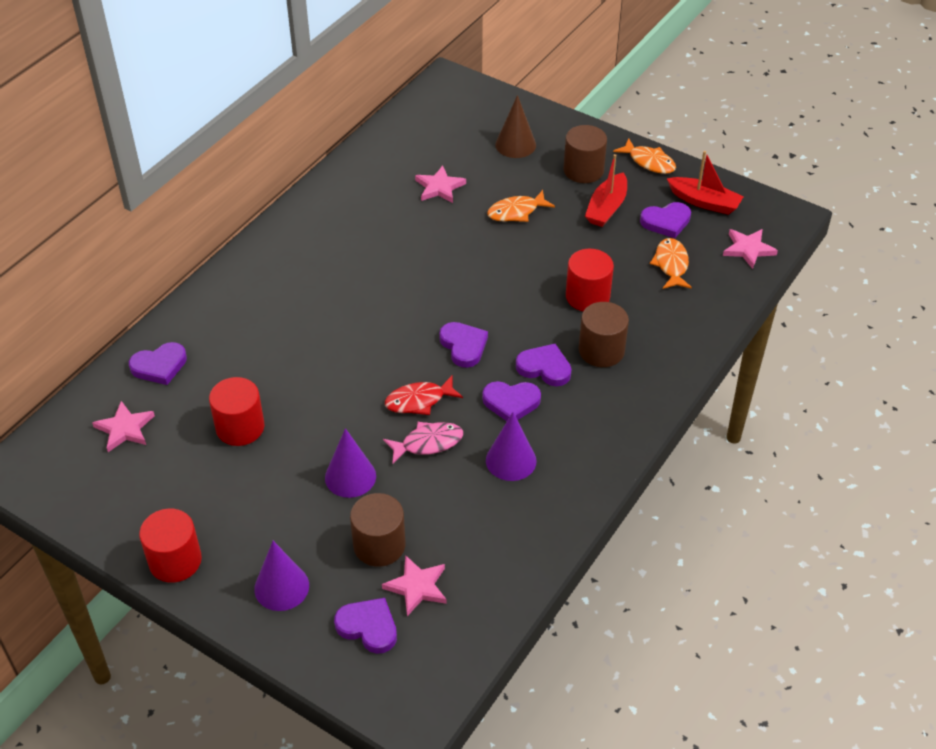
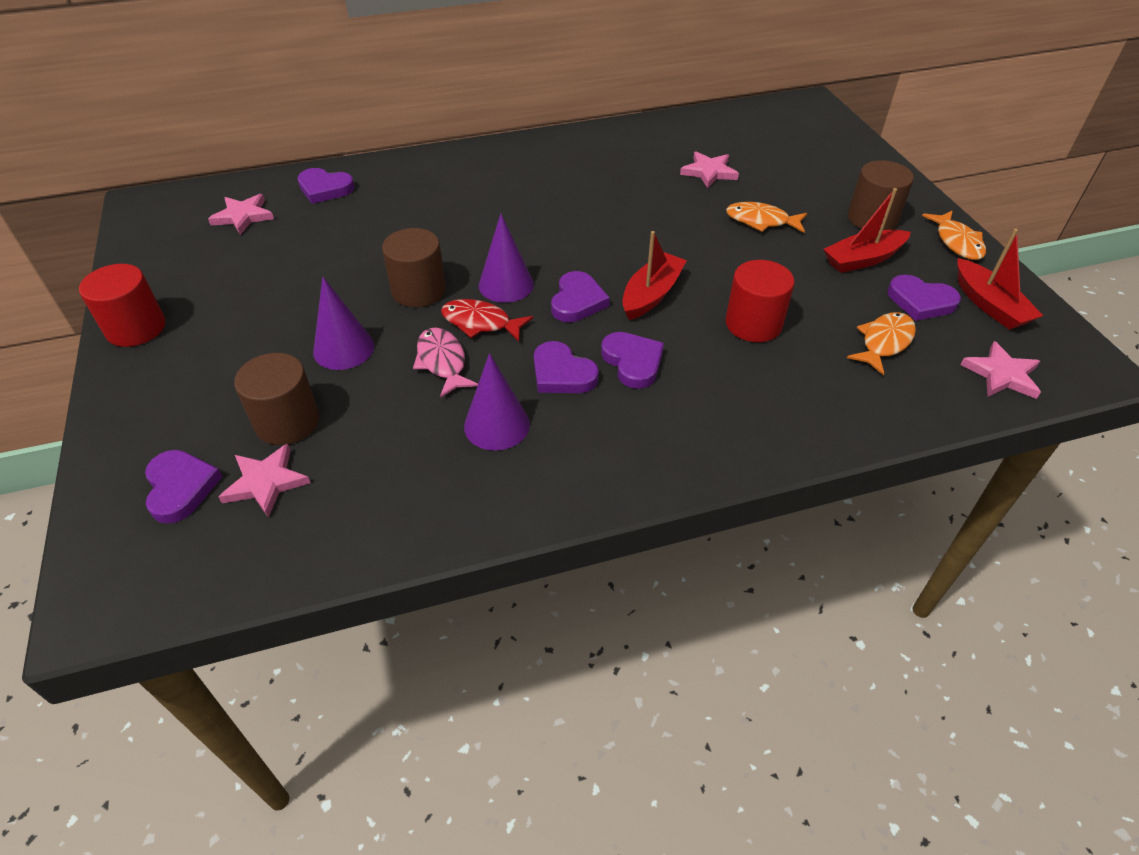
camera: 40 degrees right, 0 degrees up
red cylinder [209,377,264,446] -> none
purple cone [254,541,309,611] -> purple cone moved to [479,213,534,303]
pink fish [383,422,463,464] -> pink fish turned 135 degrees counterclockwise [413,327,478,398]
brown cone [495,95,536,158] -> none
brown cylinder [579,302,629,367] -> brown cylinder moved to [382,228,446,307]
none -> red boat [622,231,687,320]

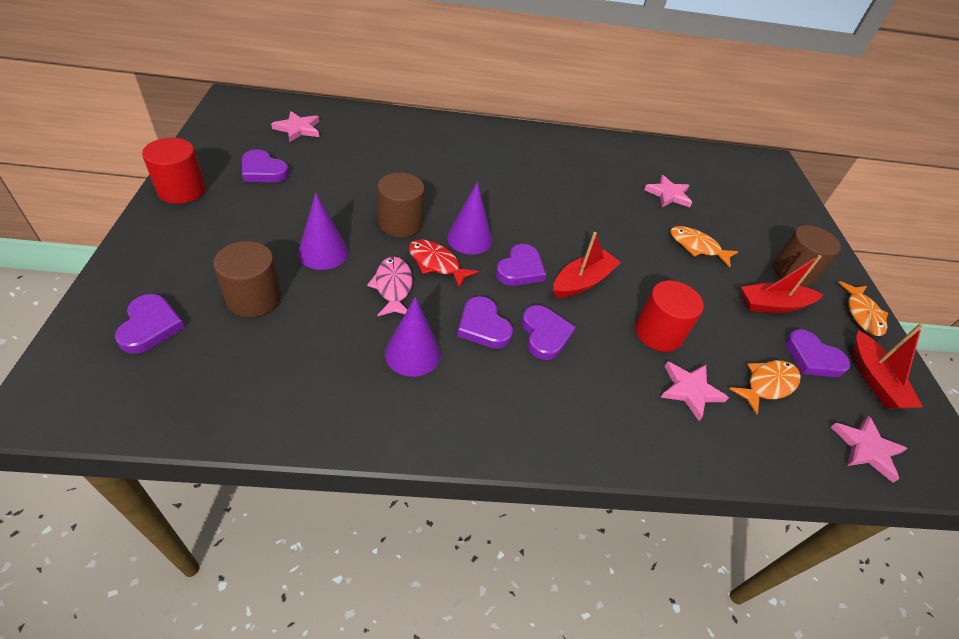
camera: 10 degrees right, 0 degrees up
pink star [219,444,311,518] -> pink star moved to [660,361,729,421]
purple heart [297,168,355,204] -> purple heart moved to [242,149,289,182]

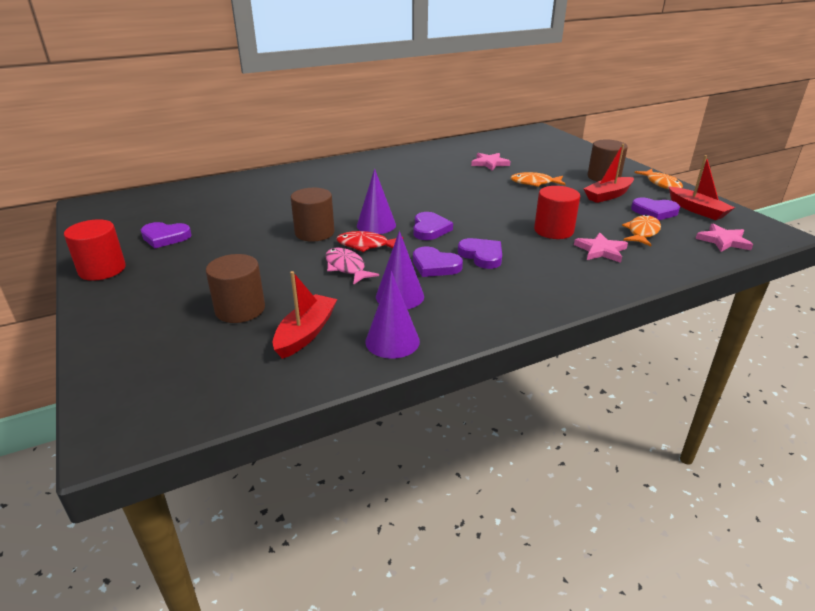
camera: 20 degrees left, 15 degrees down
purple heart [115,294,185,354] -> none
pink star [271,111,319,142] -> none
purple cone [298,193,348,270] -> purple cone moved to [365,271,420,359]
red boat [553,232,621,298] -> red boat moved to [273,271,337,359]

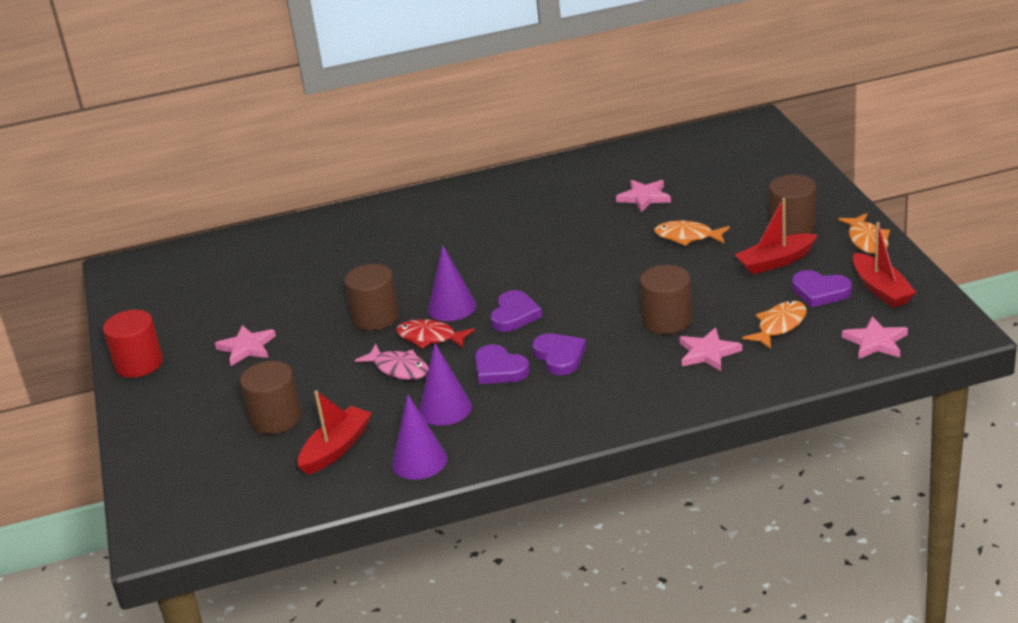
camera: 15 degrees right, 0 degrees up
purple heart [141,222,192,248] -> none
pink fish [326,248,379,285] -> pink fish turned 150 degrees clockwise [355,344,429,380]
red cylinder [534,186,580,239] -> brown cylinder [640,265,692,334]
none -> pink star [215,325,276,366]

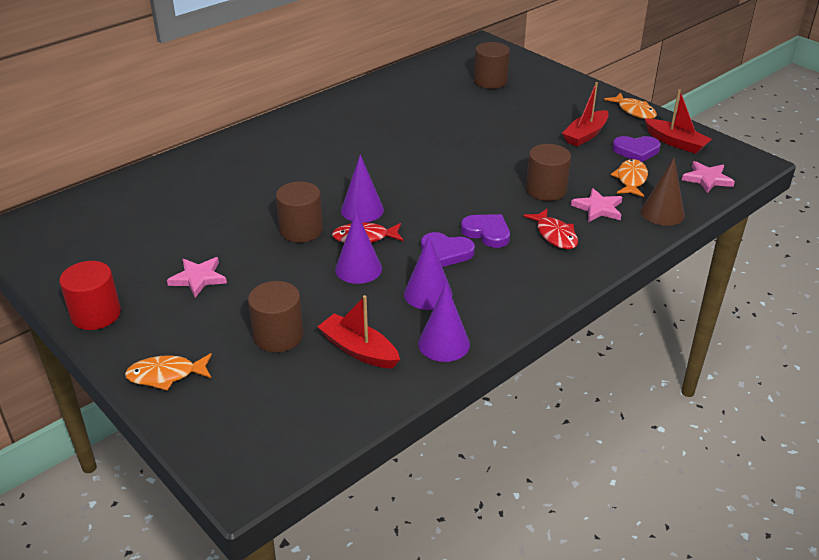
camera: 30 degrees left, 5 degrees up
red boat [298,390,372,475] -> red boat turned 60 degrees counterclockwise [317,295,400,369]
pink fish [355,344,429,380] -> purple cone [335,211,382,284]
purple heart [490,290,542,332] -> none
pink star [616,180,671,212] -> none
orange fish [654,221,730,246] -> orange fish moved to [125,353,212,391]
brown cylinder [769,174,816,236] -> brown cylinder moved to [474,42,510,89]
none -> red fish [523,208,578,249]
none -> brown cone [641,157,685,226]

